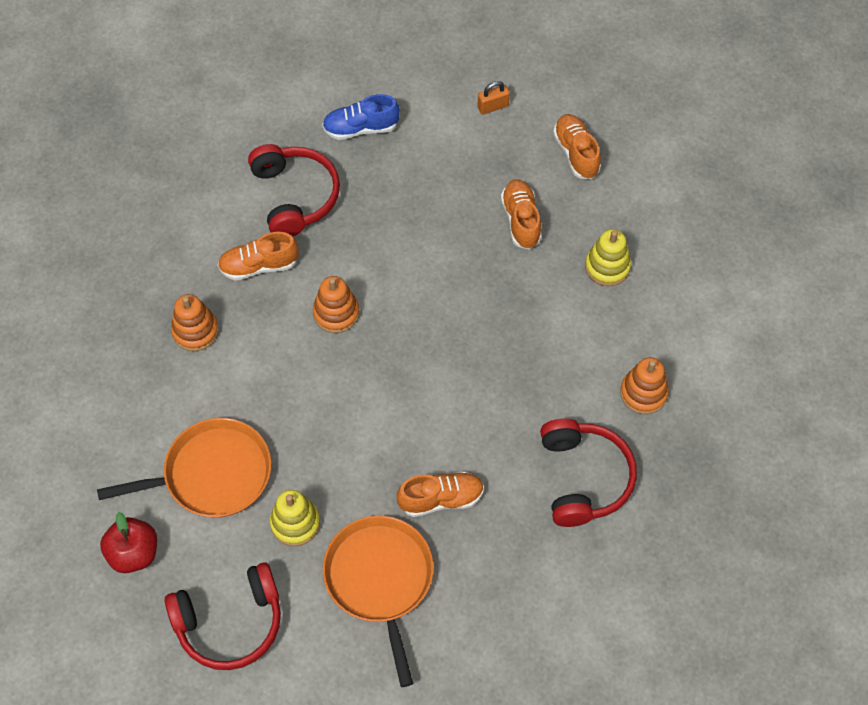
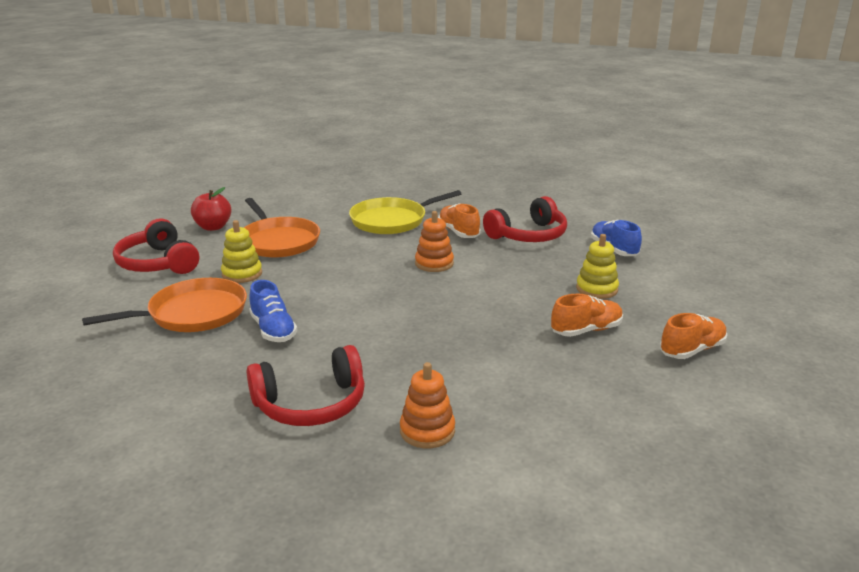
camera: 75 degrees right, 35 degrees down
orange stacking toy [171,294,219,351] -> yellow pan [349,190,461,234]
orange shoe [397,472,484,517] -> blue shoe [249,280,297,342]
orange padlock [477,81,510,115] -> none
yellow stacking toy [585,229,631,286] -> yellow stacking toy moved to [576,234,619,299]

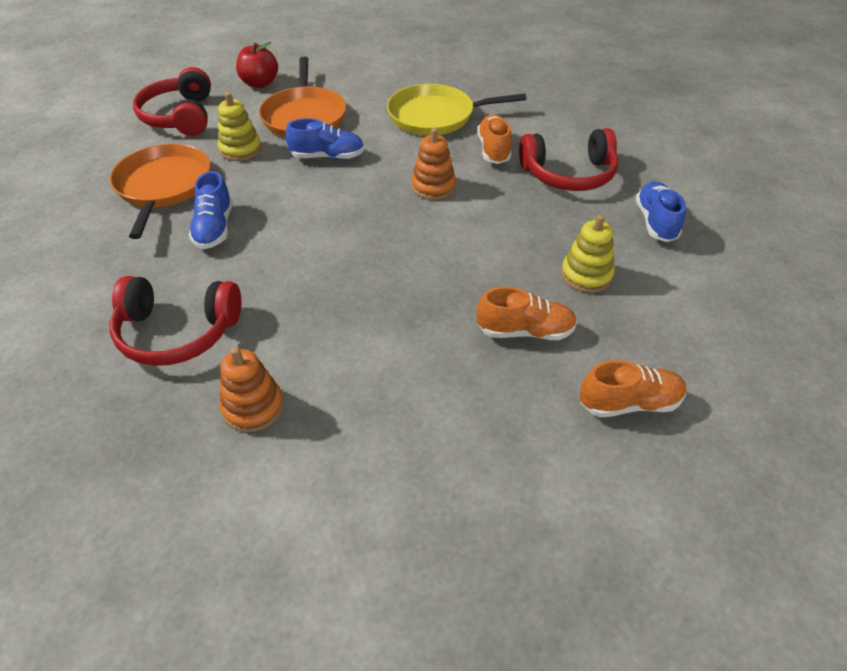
camera: 25 degrees right, 20 degrees up
orange pan [82,278,247,332] -> orange pan turned 90 degrees counterclockwise [110,144,211,239]
none -> blue shoe [285,118,364,160]

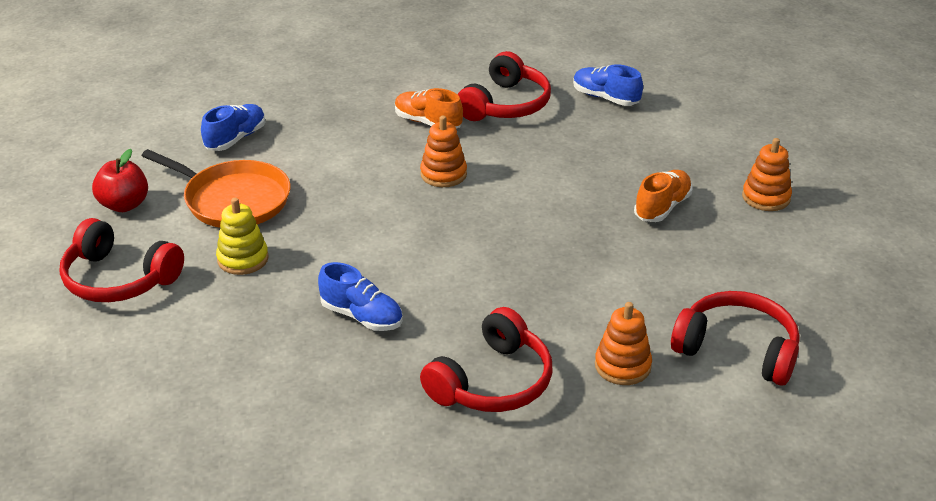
camera: 55 degrees left, 10 degrees down
orange pan [110,144,211,239] -> none
blue shoe [285,118,364,160] -> blue shoe moved to [201,104,265,151]
yellow pan [387,84,527,135] -> none
yellow stacking toy [561,214,615,293] -> none
orange shoe [580,360,686,417] -> orange stacking toy [742,138,792,211]
none -> red headphones [671,291,800,386]

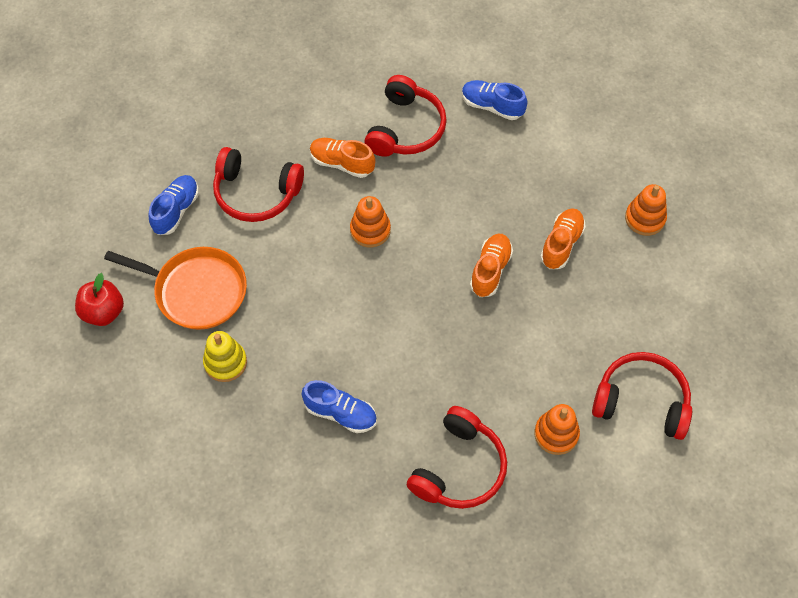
camera: 10 degrees left, 25 degrees up
red headphones [60,218,184,302] -> red headphones moved to [213,147,304,222]
none -> orange shoe [470,233,513,297]

